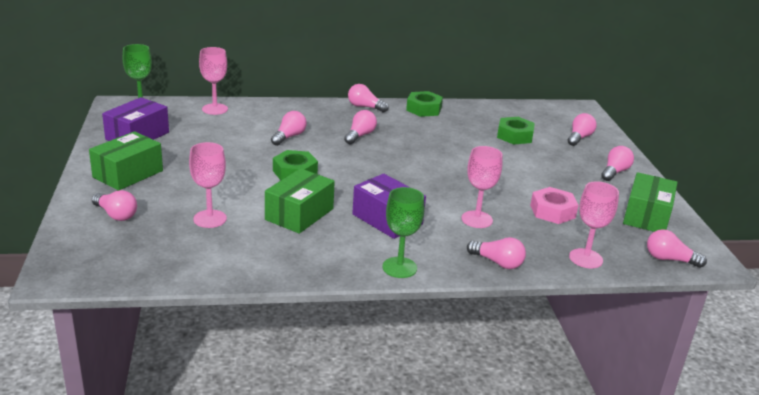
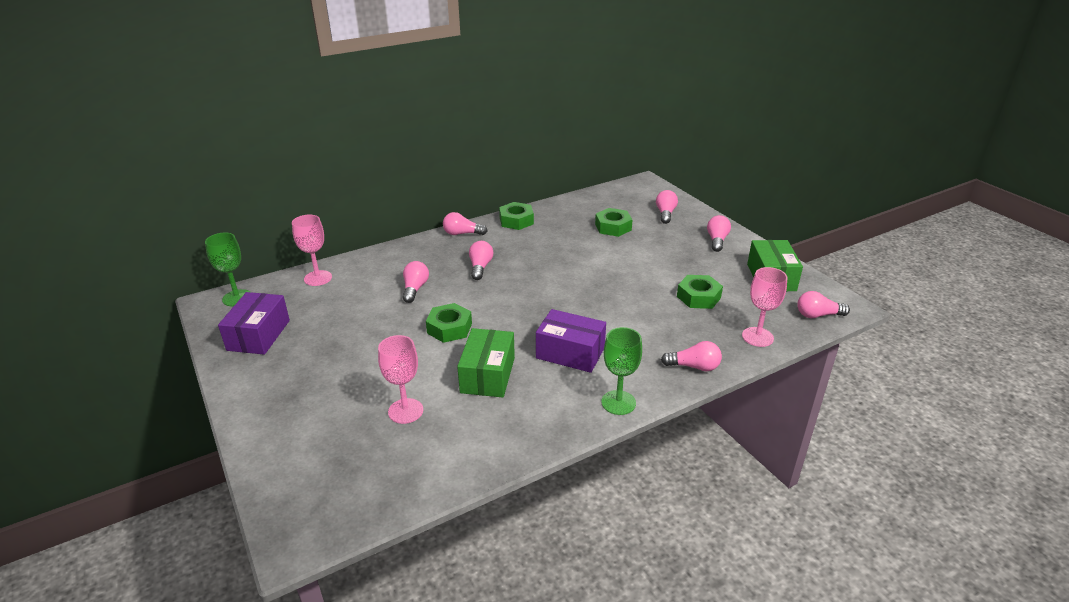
camera: 20 degrees left, 5 degrees up
green box [89,131,163,191] -> none
pink light bulb [92,190,137,221] -> none
pink goblet [461,146,503,228] -> none
pink nut [530,187,579,224] -> green nut [677,275,723,309]

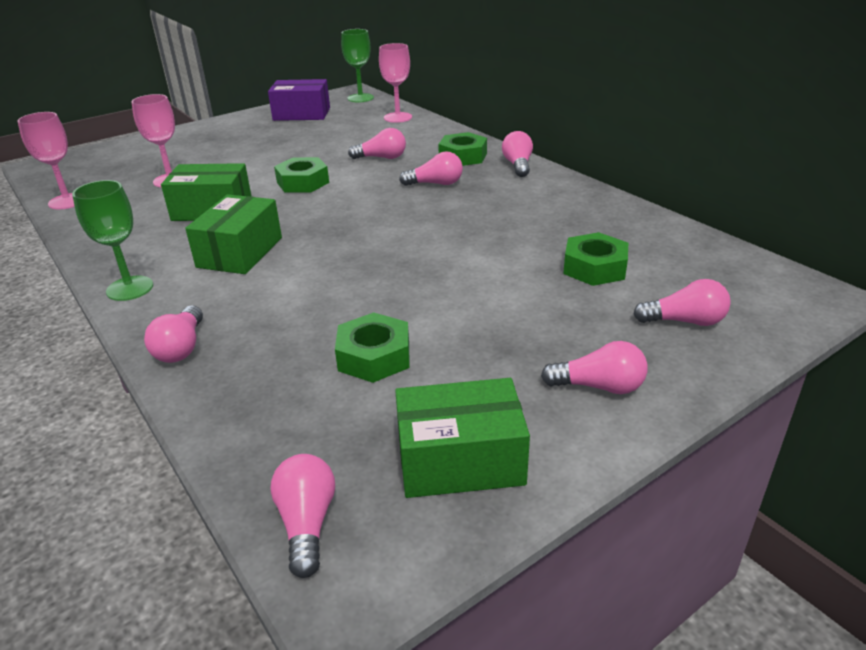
camera: 85 degrees right, 0 degrees up
green nut [499,202,534,230] -> green nut moved to [438,132,487,166]
purple box [536,309,606,373] -> green box [185,194,282,274]
pink goblet [742,267,787,347] -> pink goblet moved to [18,112,75,209]

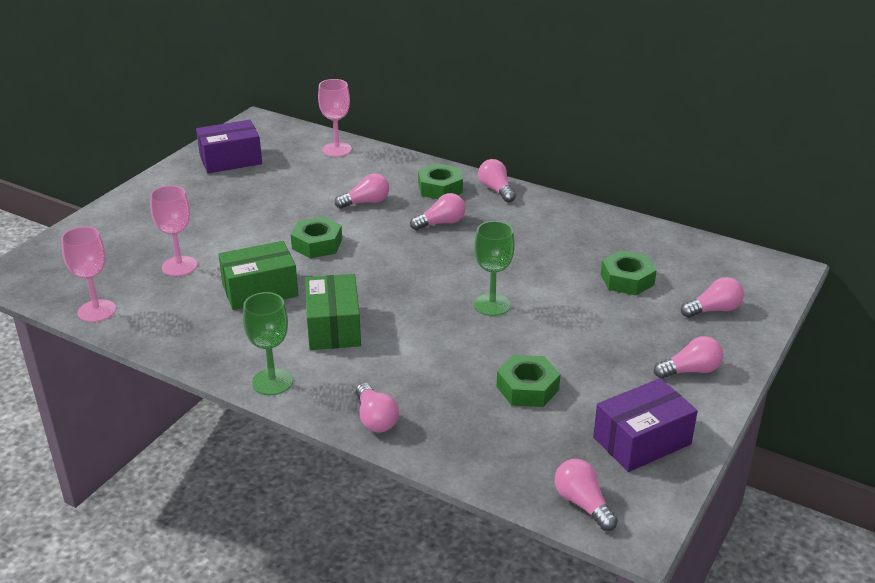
camera: 25 degrees left, 0 degrees up
green goblet [341,29,374,102] -> green goblet moved to [474,221,515,316]
green box [395,378,530,498] -> purple box [593,378,698,472]

